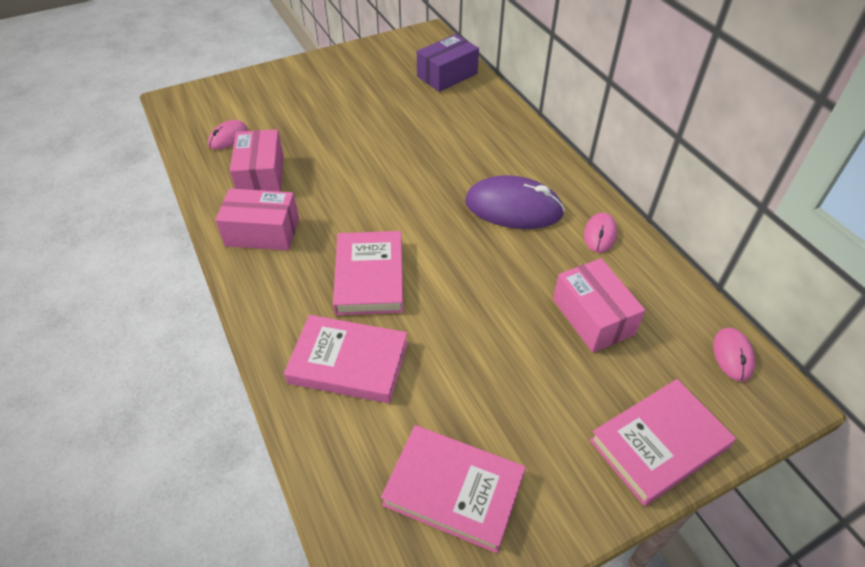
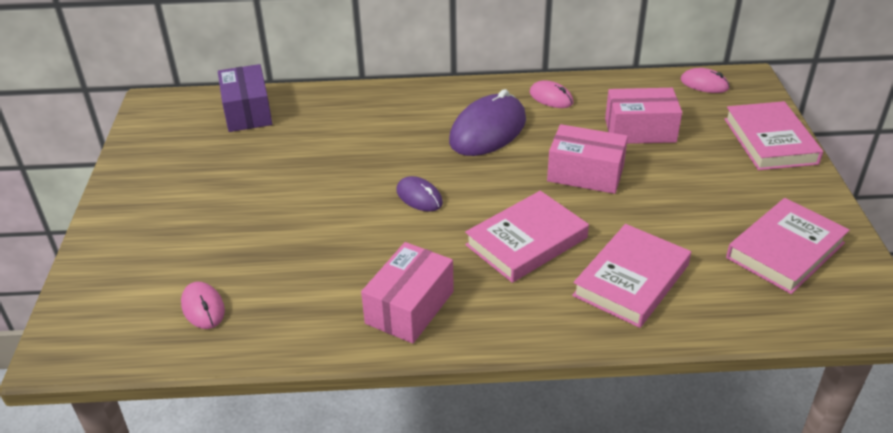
camera: 65 degrees left, 10 degrees down
pink box [230,129,284,192] -> pink box moved to [547,124,628,194]
pink book [333,231,403,315] -> pink book turned 60 degrees counterclockwise [465,191,589,283]
none -> purple mouse [396,176,443,212]

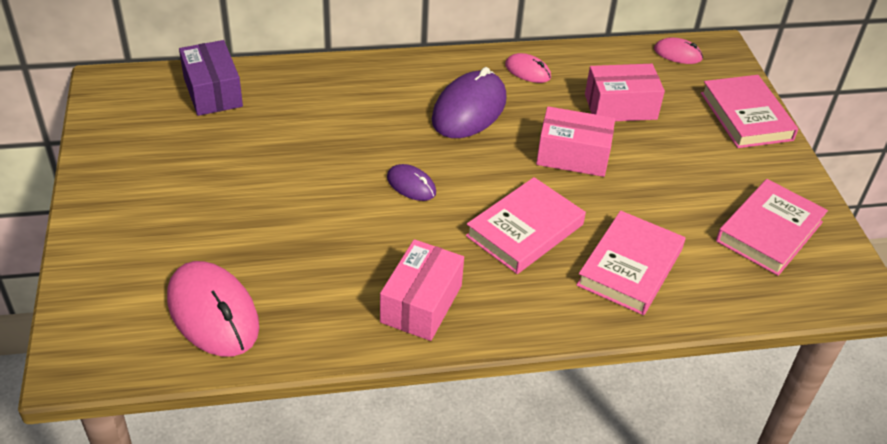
camera: 10 degrees left, 5 degrees up
pink mouse [181,282,225,329] -> pink mouse [167,261,259,357], size x1.94

